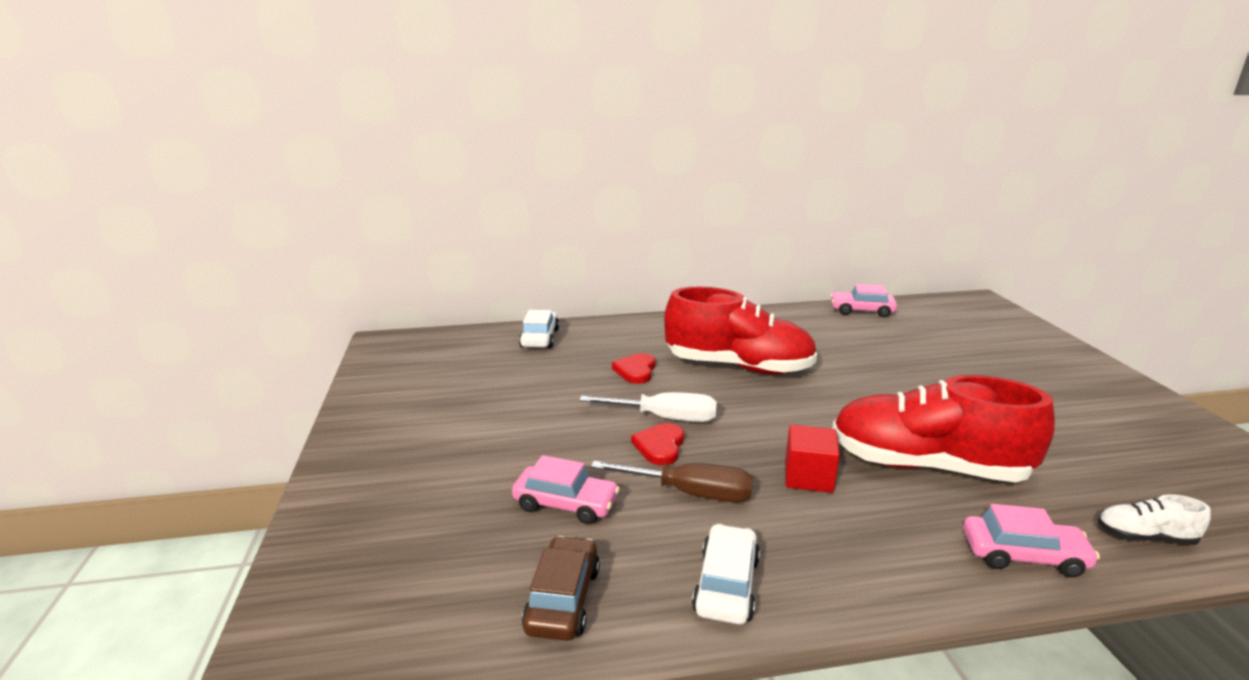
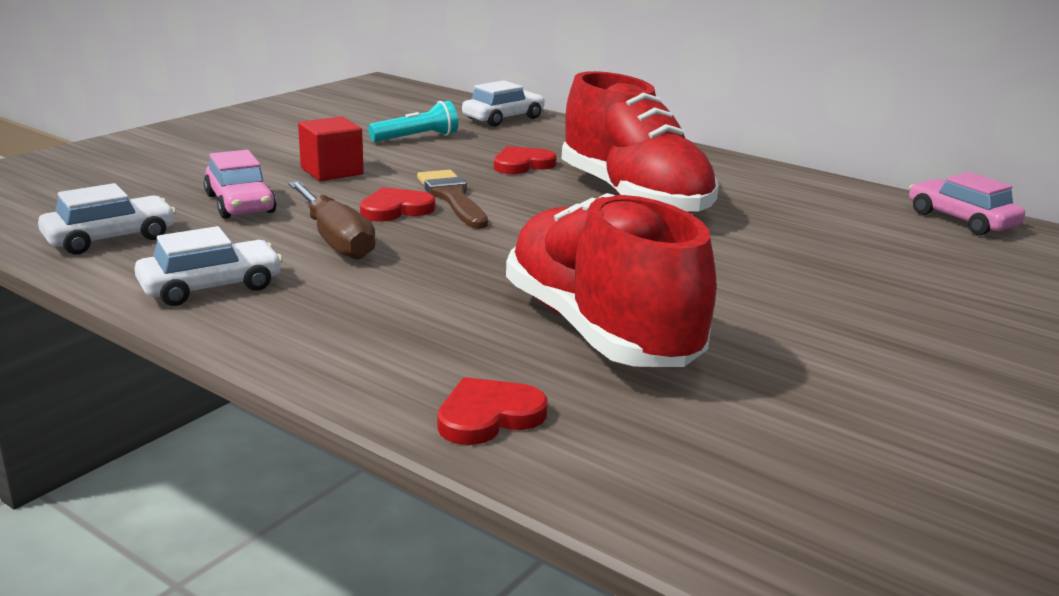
camera: 45 degrees right, 0 degrees up
brown car [522,536,600,641] -> white car [38,183,176,254]
white screwdriver [579,392,717,422] -> brown brush [417,170,488,229]
red cube [785,425,840,493] -> red cube moved to [298,116,364,181]
pink car [963,504,1100,578] -> red heart [437,377,547,445]
white shoe [1098,494,1211,545] -> none
none -> turquoise flashlight [368,101,458,142]

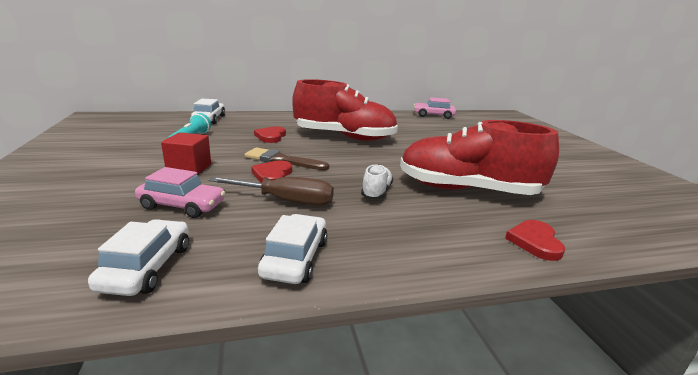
camera: 50 degrees left, 0 degrees up
none -> white shoe [361,164,393,199]

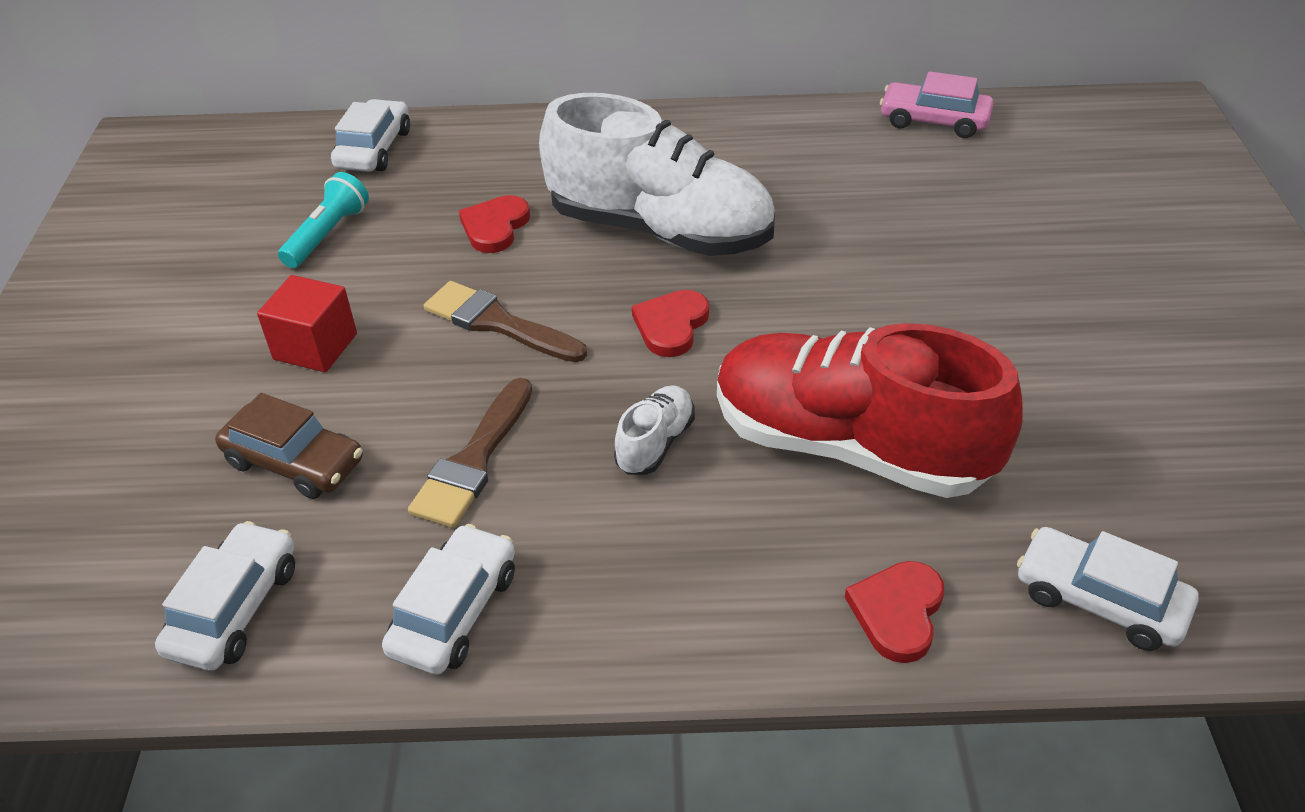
camera: 15 degrees right, 20 degrees up
pink car [135,167,225,218] -> brown car [215,393,363,499]
brown screwdriver [208,177,334,206] -> brown brush [408,378,532,528]
red heart [251,160,292,183] -> red heart moved to [632,290,709,357]
red shoe [292,79,398,141] -> white shoe [539,93,775,256]
none -> white car [1017,527,1199,651]

